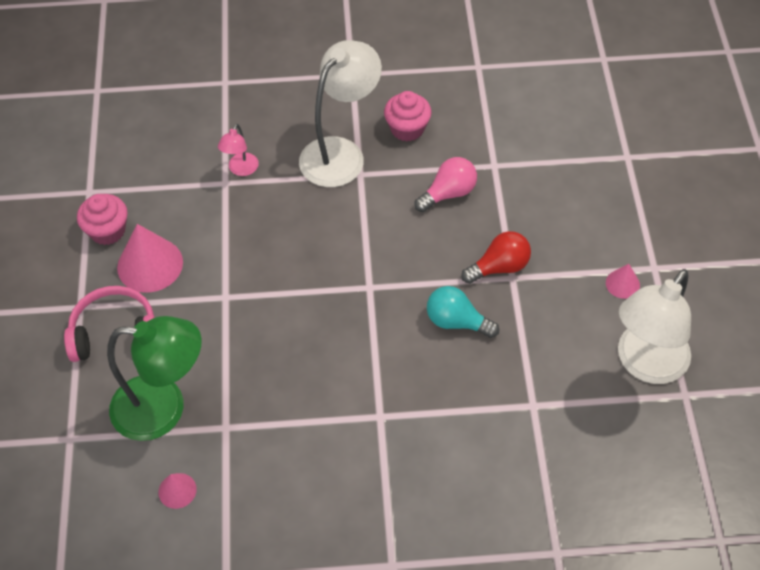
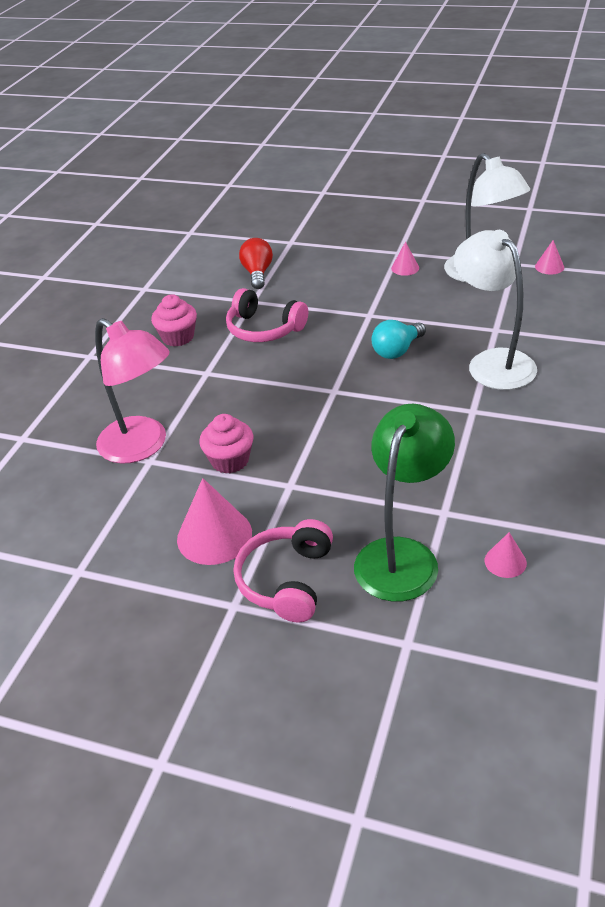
camera: 65 degrees left, 15 degrees down
pink cupcake [77,194,128,245] -> pink cupcake moved to [199,414,253,473]
pink lamp [218,124,259,176] -> pink lamp [95,318,170,464], size x2.16
white lamp [299,40,382,187] -> white lamp moved to [454,230,537,390]
pink light bulb [415,157,477,212] -> pink headphones [226,288,308,342]
red light bulb [461,231,531,284] -> red light bulb moved to [239,238,273,289]
none -> pink cone [535,240,564,275]

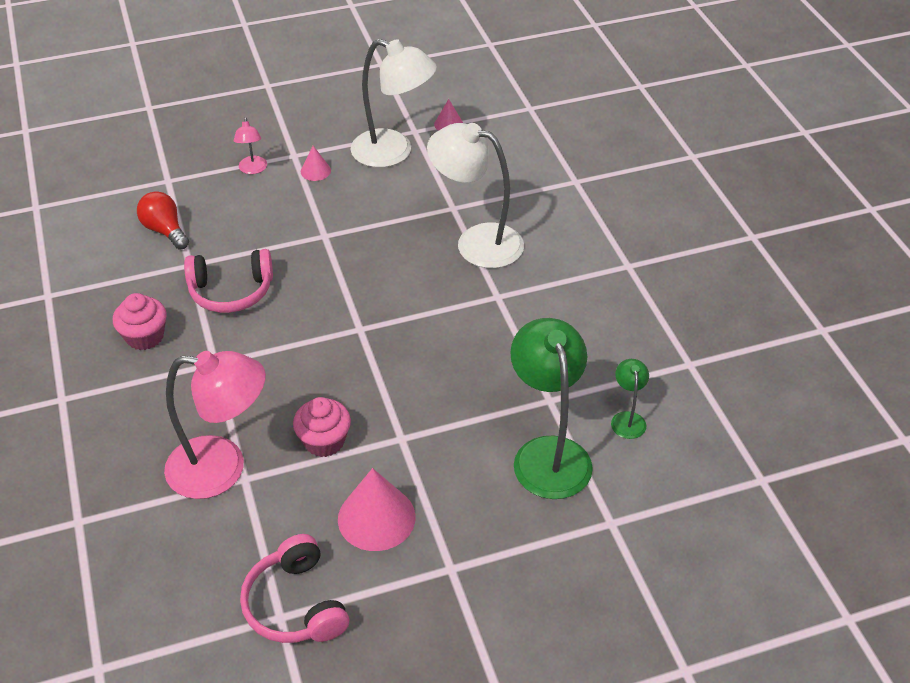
camera: 40 degrees left, 5 degrees up
pink headphones [234,519,333,622] -> pink headphones moved to [240,534,349,643]
turquoise light bulb [371,320,426,359] -> none
pink cone [485,532,527,578] -> green lamp [611,359,649,439]
none -> pink lamp [234,117,267,174]

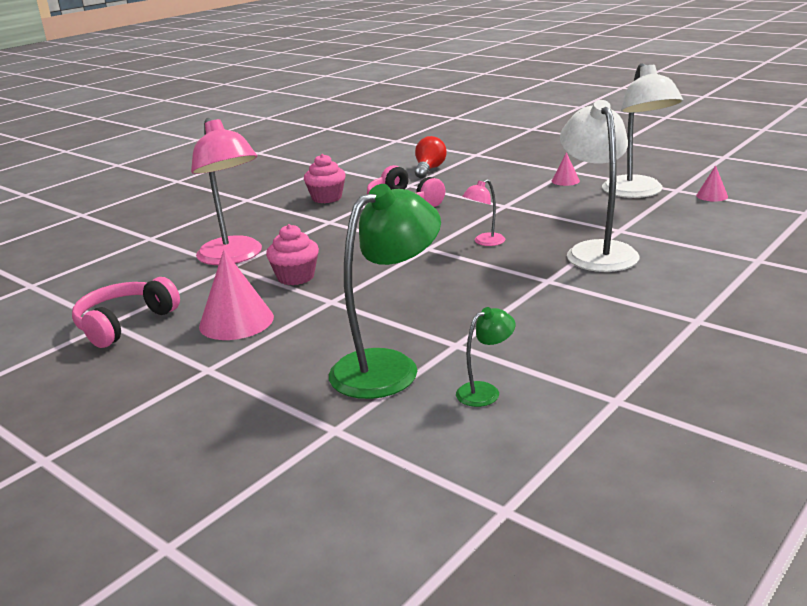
camera: 60 degrees right, 20 degrees down
pink lamp [234,117,267,174] -> pink lamp moved to [462,179,505,246]

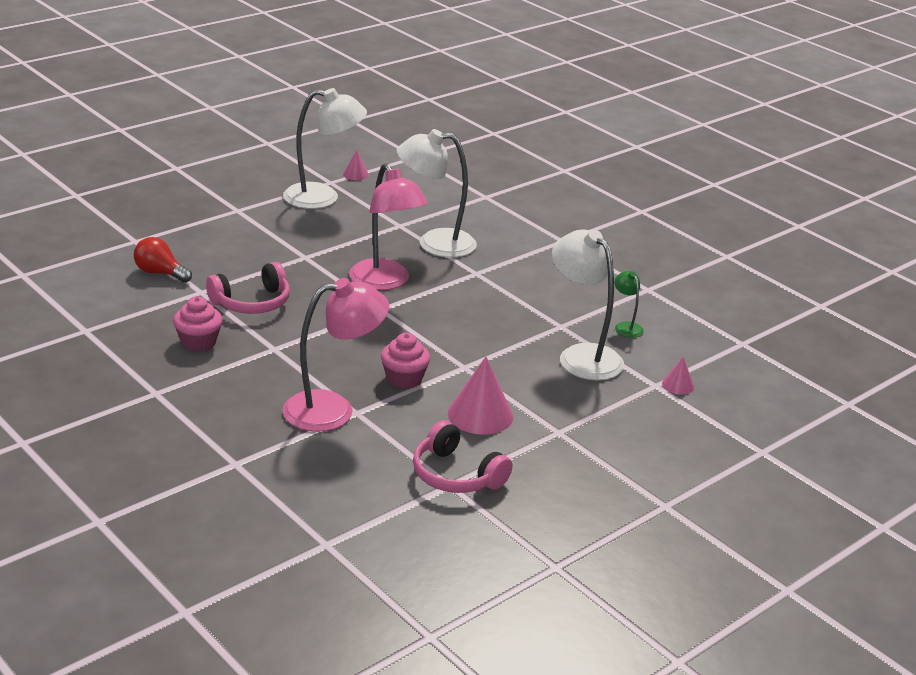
camera: 85 degrees left, 5 degrees up
green lamp [329,184,441,399] -> white lamp [552,229,624,380]
pink lamp [462,179,505,246] -> pink lamp [349,163,428,290], size x2.16
pink cone [552,152,580,186] -> pink cone moved to [662,357,694,395]

